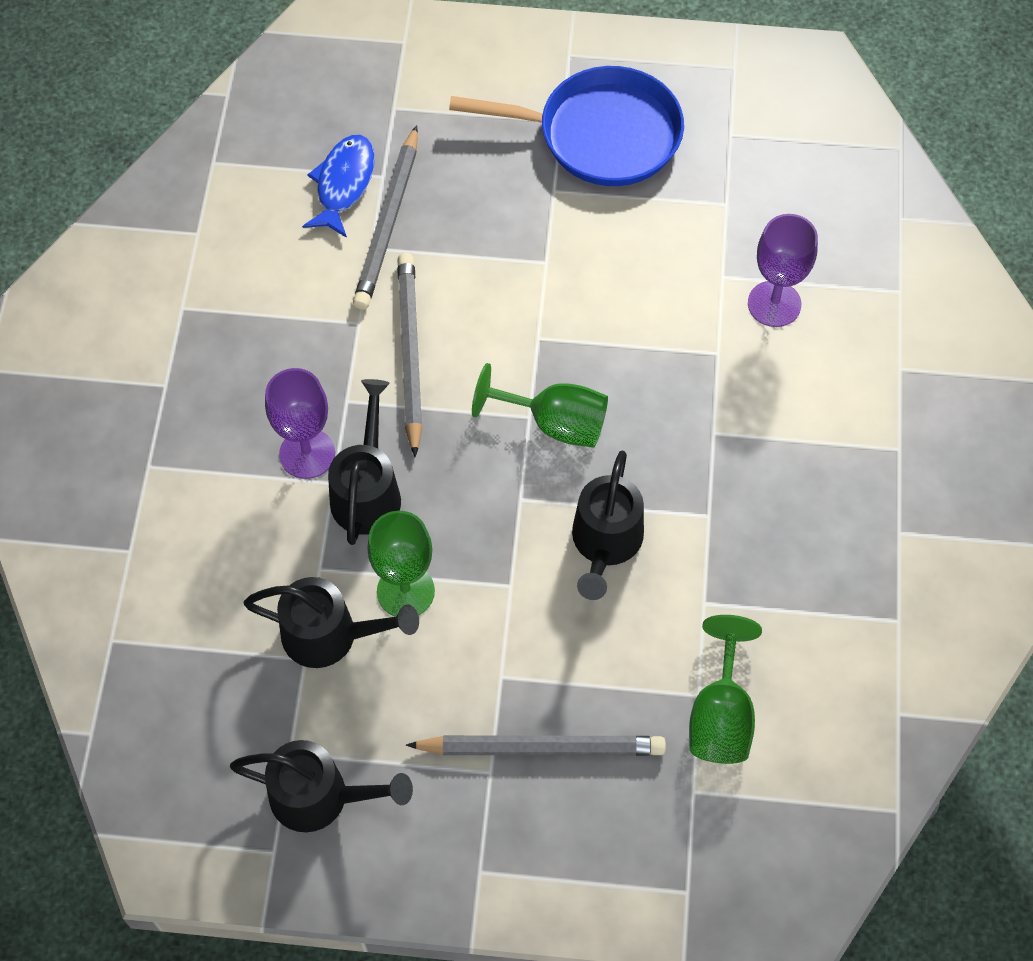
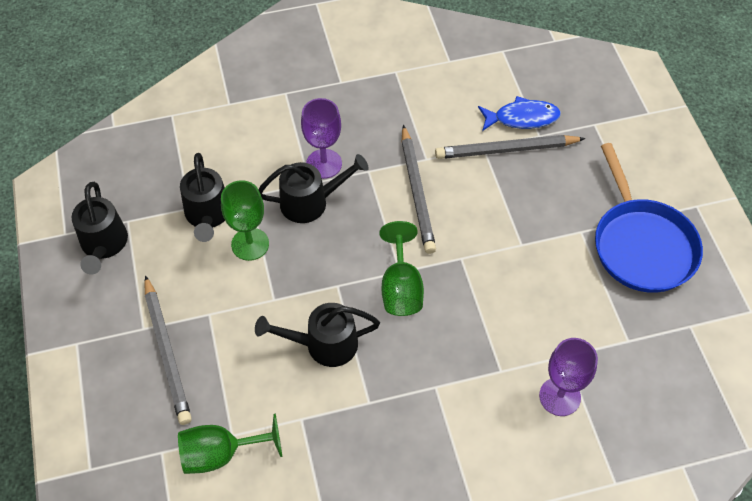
camera: 70 degrees right, 5 degrees down
grey pencil [397,253,422,457] -> grey pencil turned 105 degrees clockwise [402,125,436,254]

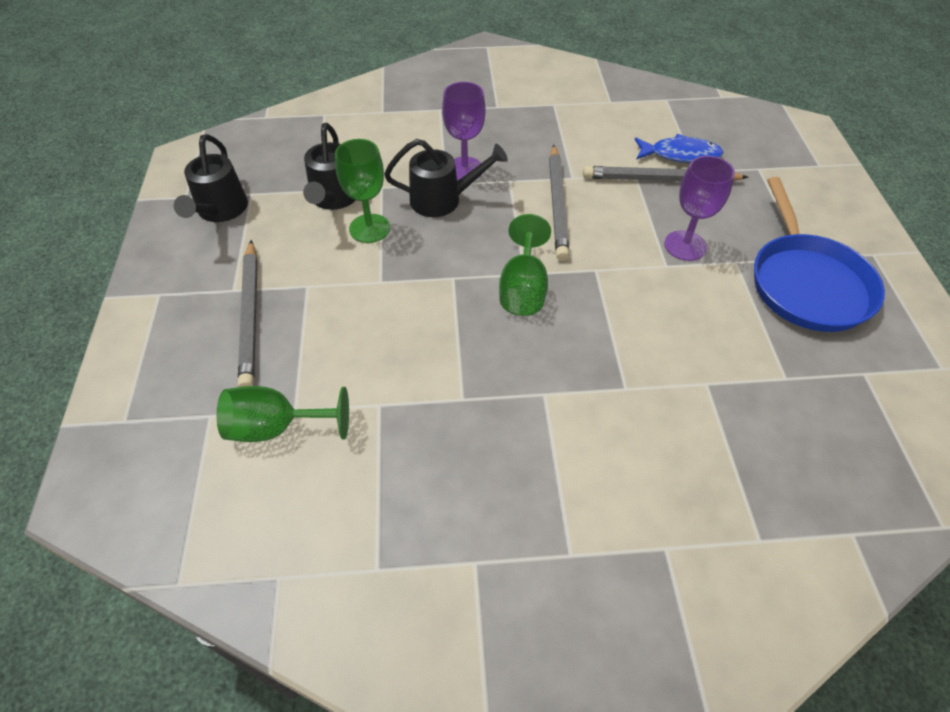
camera: 10 degrees right, 5 degrees down
black watering can [255,303,380,367] -> none
purple goblet [539,338,598,416] -> purple goblet moved to [664,156,735,261]

